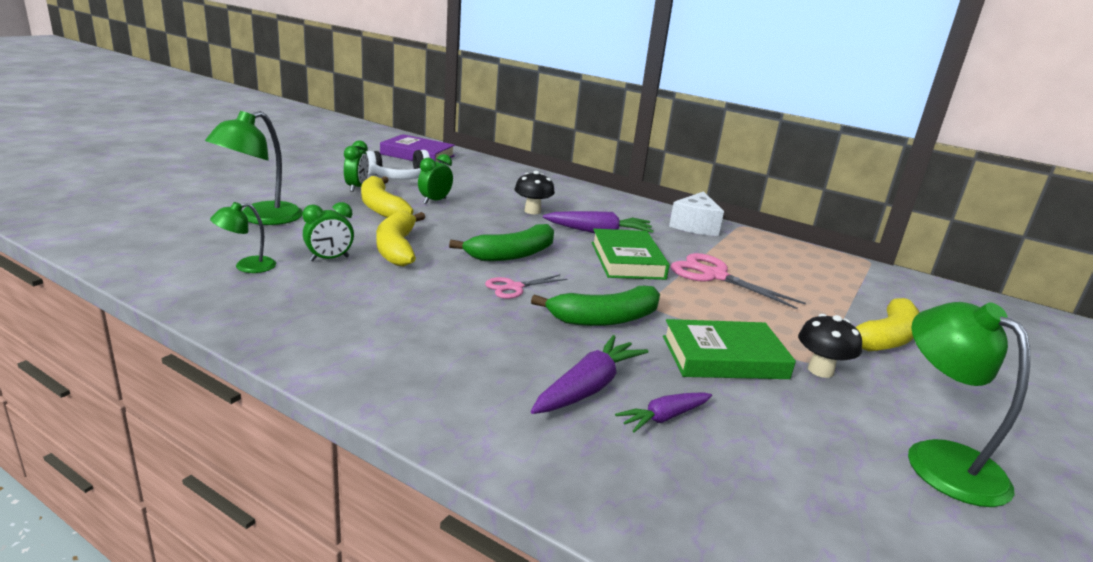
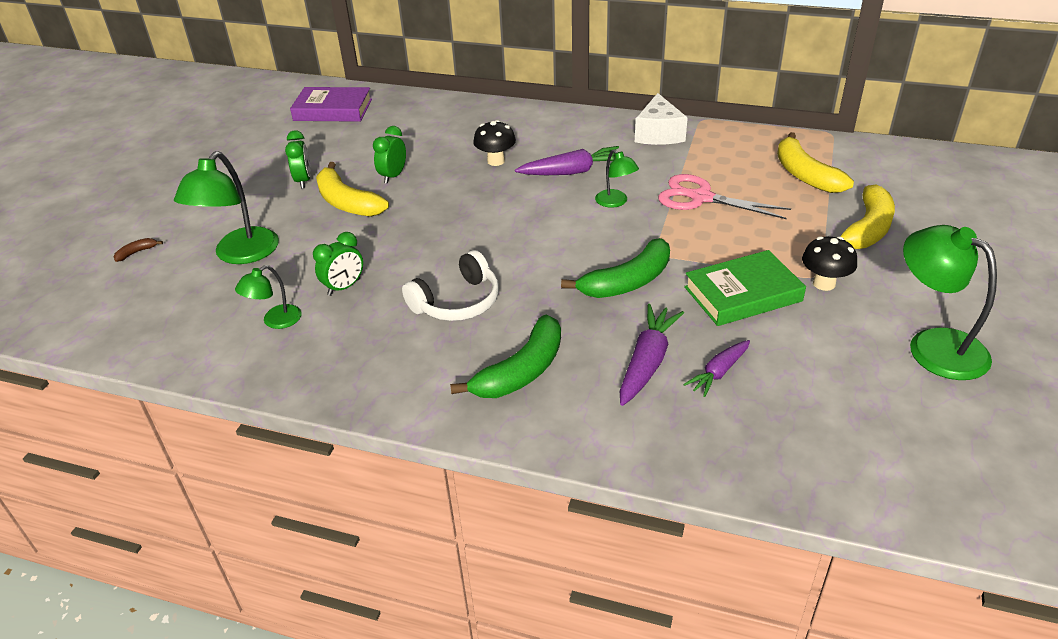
camera: 10 degrees left, 15 degrees up
white headphones [366,150,430,179] -> white headphones moved to [402,250,499,321]
yellow banana [376,211,425,266] -> yellow banana moved to [777,132,854,193]
green banana [449,224,554,261] -> green banana moved to [450,315,561,398]
pink scissors [485,275,567,299] -> none
green book [592,229,670,280] -> green lamp [595,150,639,208]
none -> brown banana [114,238,163,262]

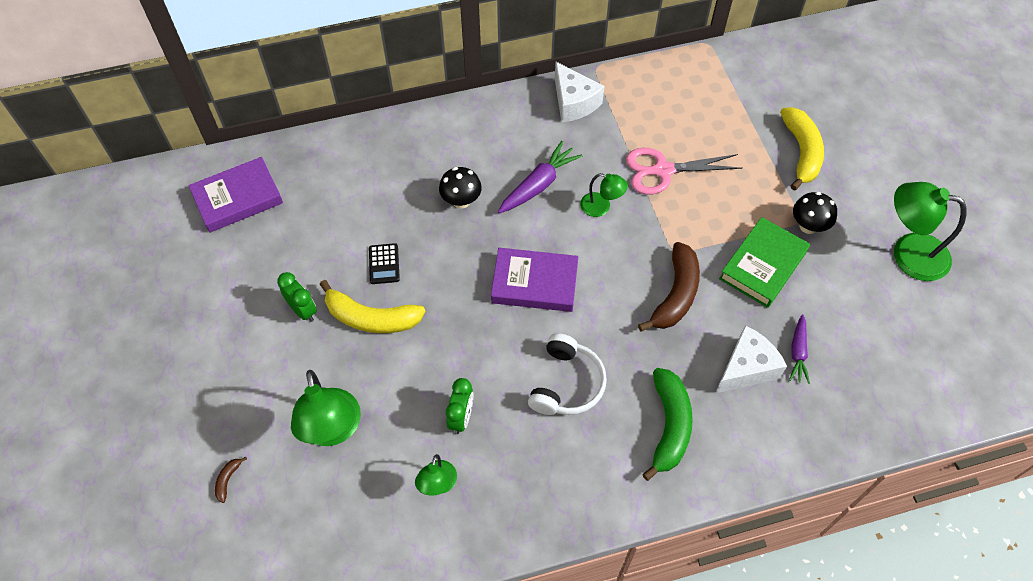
camera: 35 degrees left, 20 degrees up
green clock [373,126,406,184] -> black calculator [369,243,400,284]
green banana [561,238,670,298] -> brown banana [638,242,700,332]
purple carrot [620,304,684,406] -> white cheese [715,325,787,393]
yellow banana [777,132,854,193] -> none
none -> purple book [491,248,578,312]

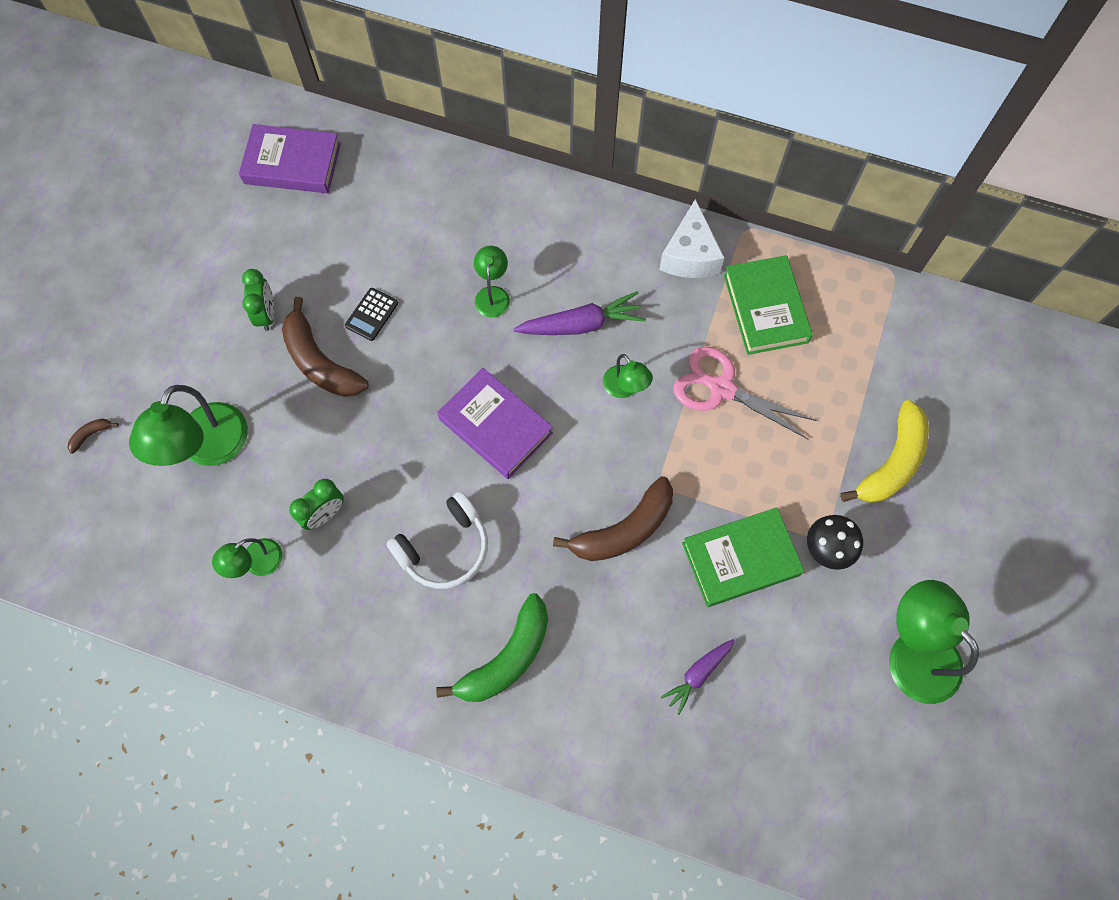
camera: 35 degrees right, 10 degrees up
yellow banana [320,280,425,333] -> brown banana [282,297,369,397]
black mushroom [439,167,482,209] -> green lamp [474,246,510,318]
white cheese [715,325,787,393] -> none
none -> green book [724,255,813,355]

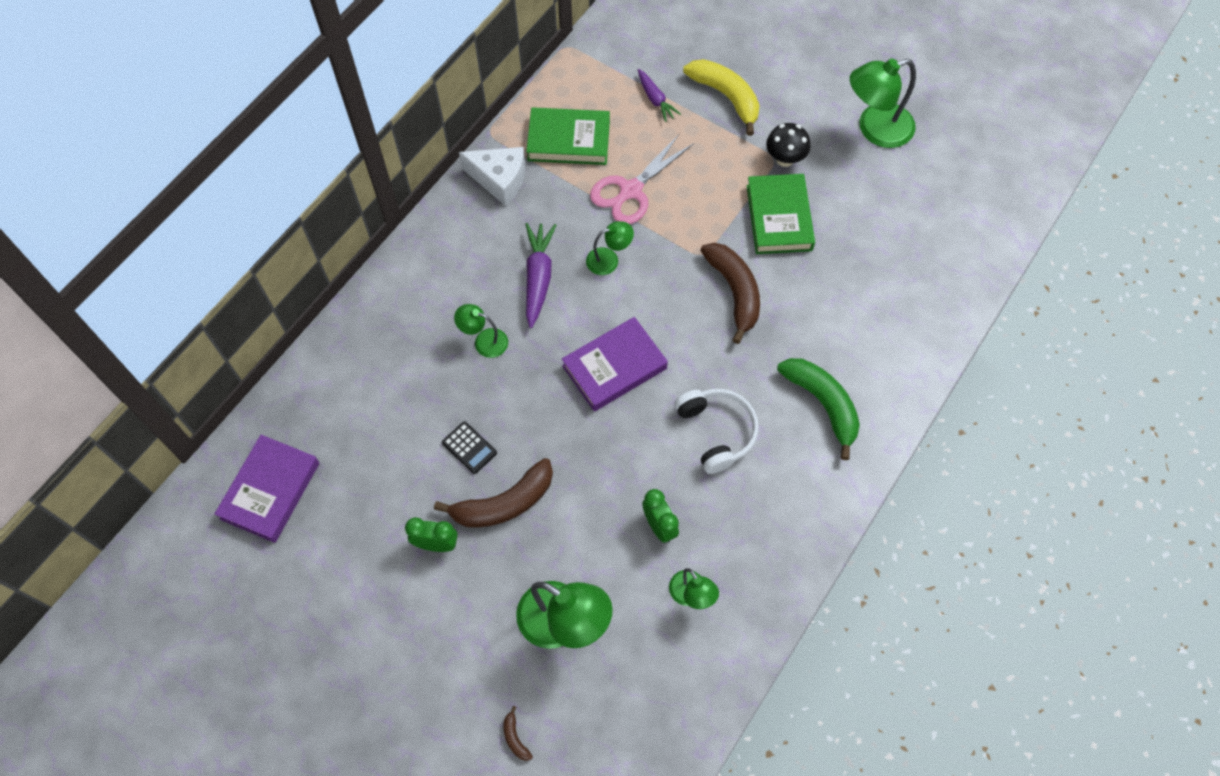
camera: 75 degrees left, 5 degrees down
purple carrot [661,639,735,715] -> purple carrot moved to [638,69,681,122]

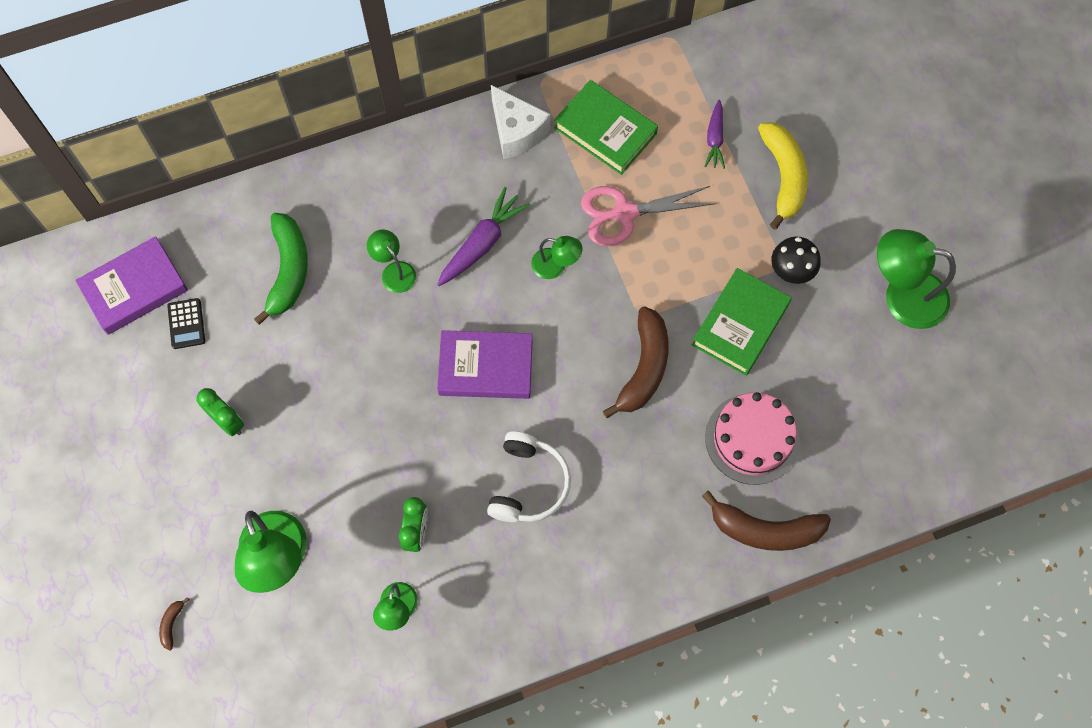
camera: 35 degrees right, 5 degrees up
brown banana [434,458,553,527] -> brown banana moved to [702,491,831,551]
black calculator [442,421,497,474] -> black calculator moved to [167,298,205,349]
green banana [777,358,860,460] -> green banana moved to [254,213,308,325]
none -> pink cake [705,392,800,485]

